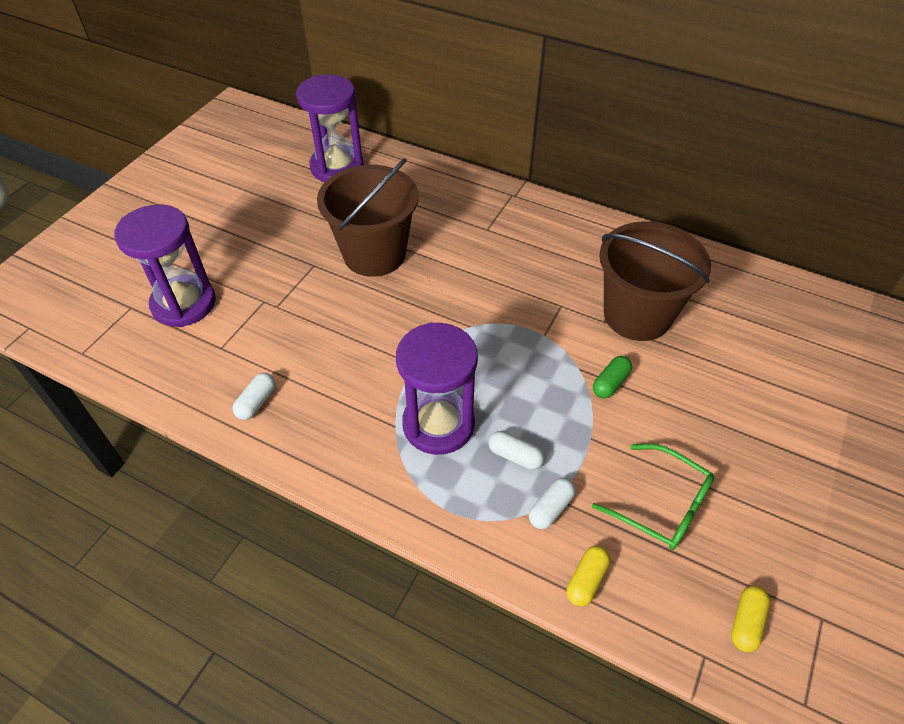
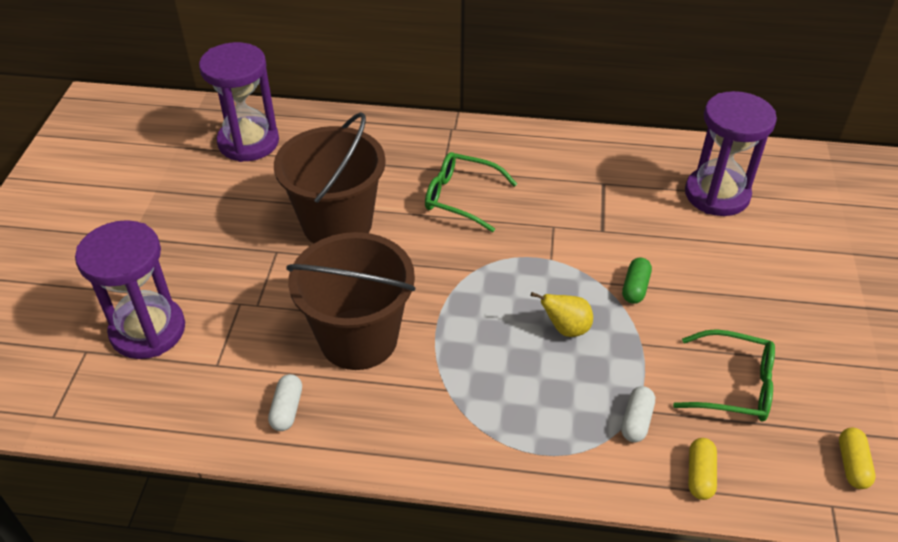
camera: 20 degrees left, 5 degrees down
purple hourglass [396,322,478,455] -> purple hourglass moved to [685,91,777,216]
white capsule [489,431,544,470] -> none
brown bucket [599,221,711,341] -> brown bucket moved to [286,232,415,370]
none -> green glasses [425,152,517,232]
none -> yellow pear [531,292,593,337]

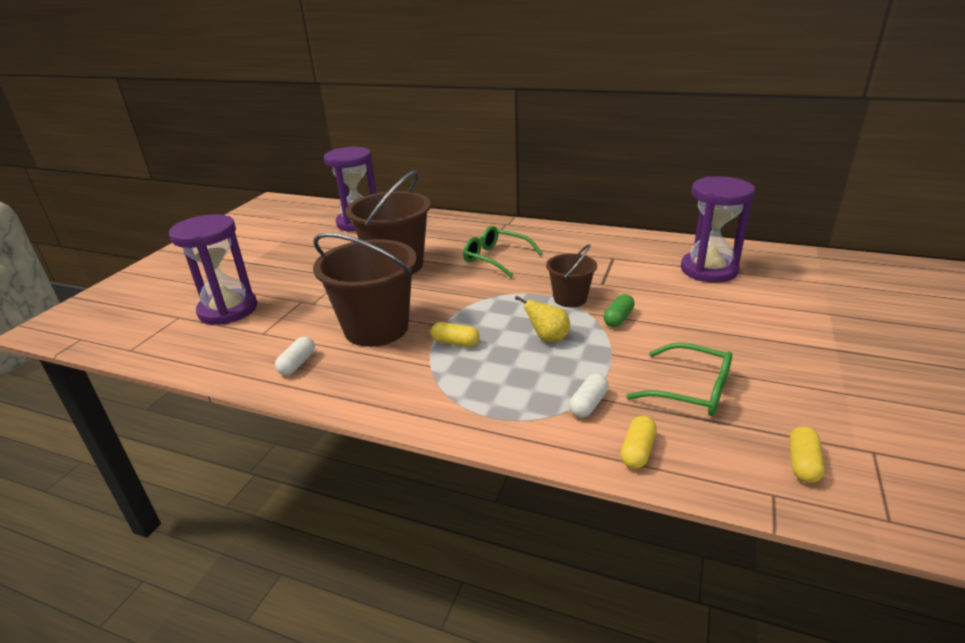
camera: 15 degrees right, 15 degrees down
none -> yellow capsule [431,322,480,347]
none -> brown bucket [546,244,597,307]

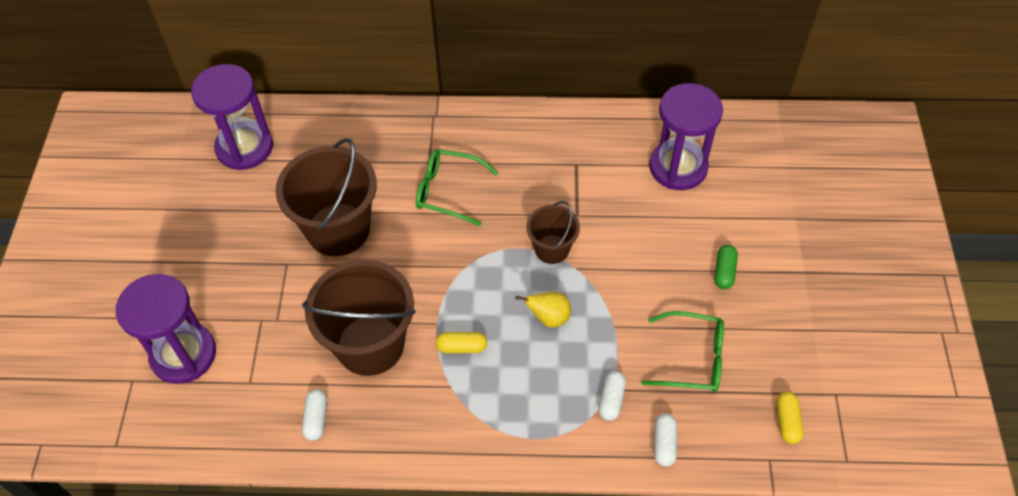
camera: 20 degrees left, 25 degrees up
green capsule [604,294,635,327] -> green capsule moved to [714,245,738,289]
yellow capsule [621,416,657,469] -> white capsule [654,413,677,467]

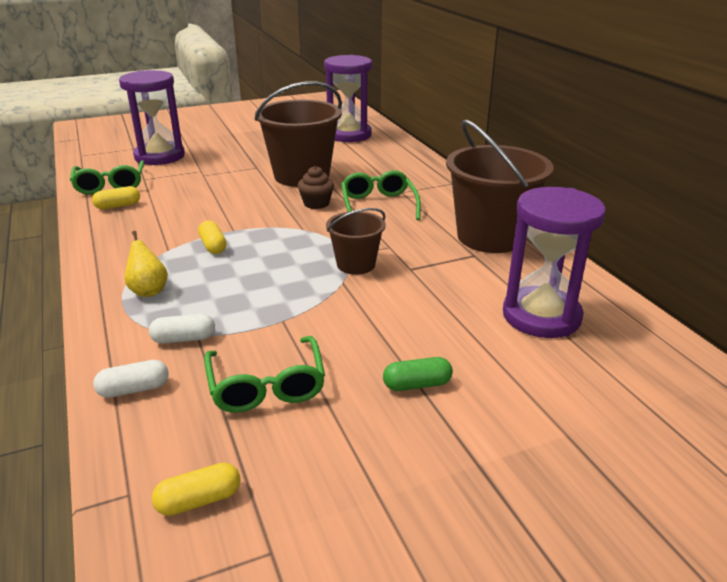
camera: 65 degrees right, 25 degrees down
brown bucket [302,260,416,376] -> brown bucket moved to [446,120,554,253]
white capsule [302,389,327,441] -> yellow capsule [92,186,140,209]
yellow pear [516,292,571,328] -> yellow pear moved to [124,231,168,297]
none -> green glasses [70,160,144,194]
none -> brown cupcake [297,166,334,209]

